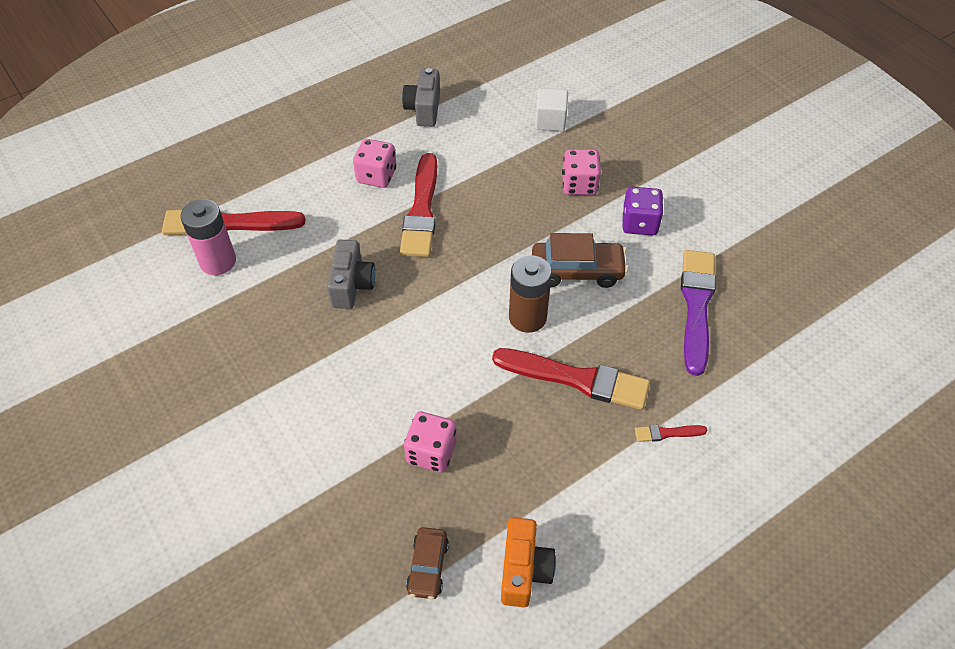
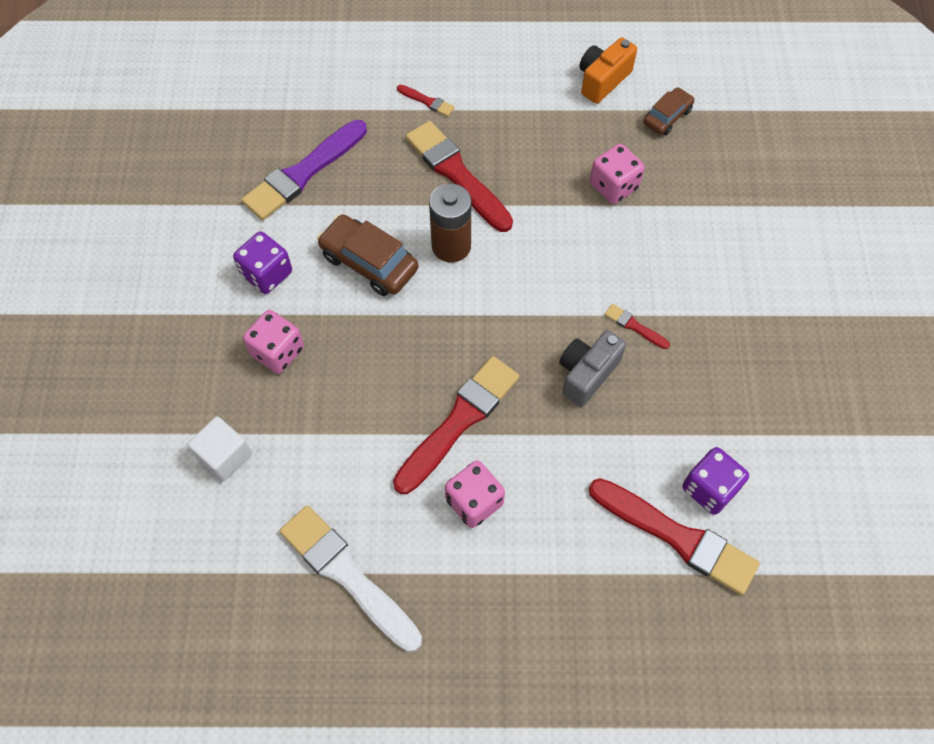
camera: 145 degrees left, 10 degrees up
pink battery [180,199,236,275] -> purple dice [682,447,749,515]
grey camera [402,68,440,127] -> white brush [280,505,422,652]
none -> red brush [604,304,670,349]

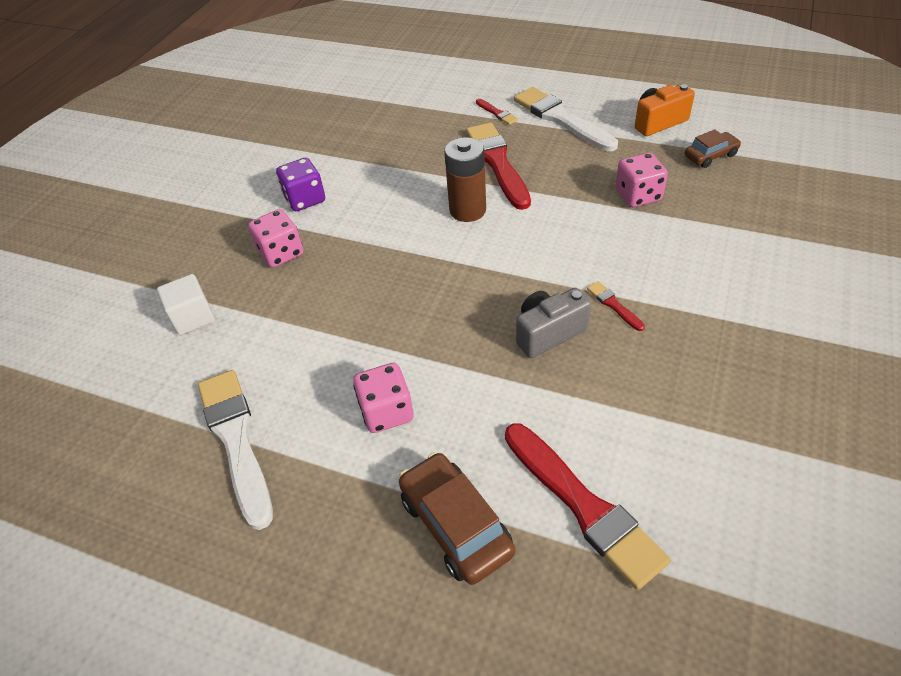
camera: 25 degrees right, 15 degrees down
purple brush [241,120,367,220] -> none
brown car [317,214,418,296] -> brown car moved to [399,452,515,585]
red brush [393,356,520,494] -> none
purple dice [682,447,749,515] -> none
none -> white brush [514,87,618,151]

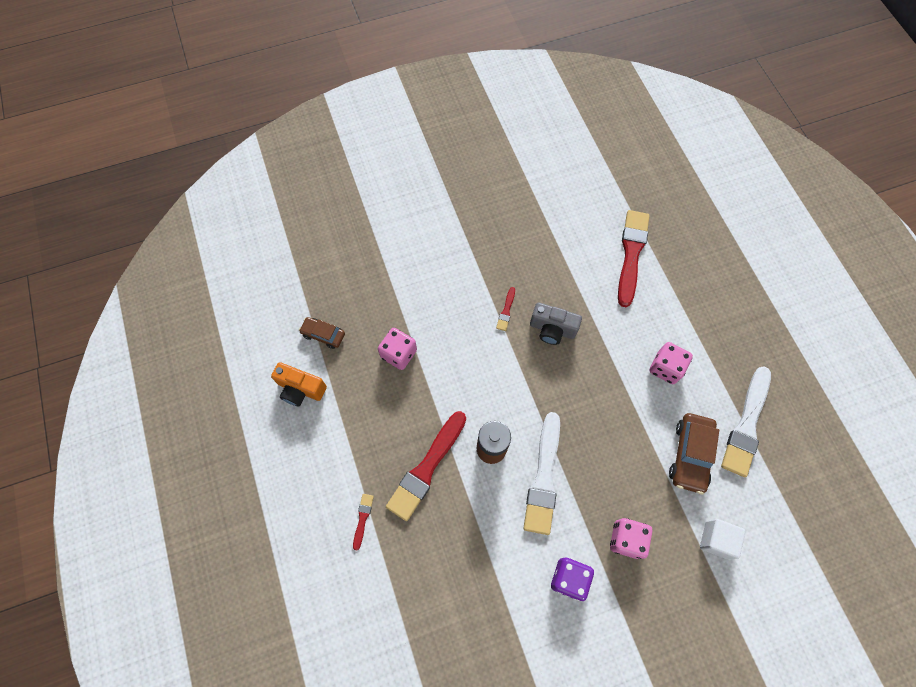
camera: 135 degrees left, 20 degrees up
brown car [399,452,515,585] -> brown car moved to [669,413,719,495]
white brush [514,87,618,151] -> white brush moved to [523,412,560,535]

